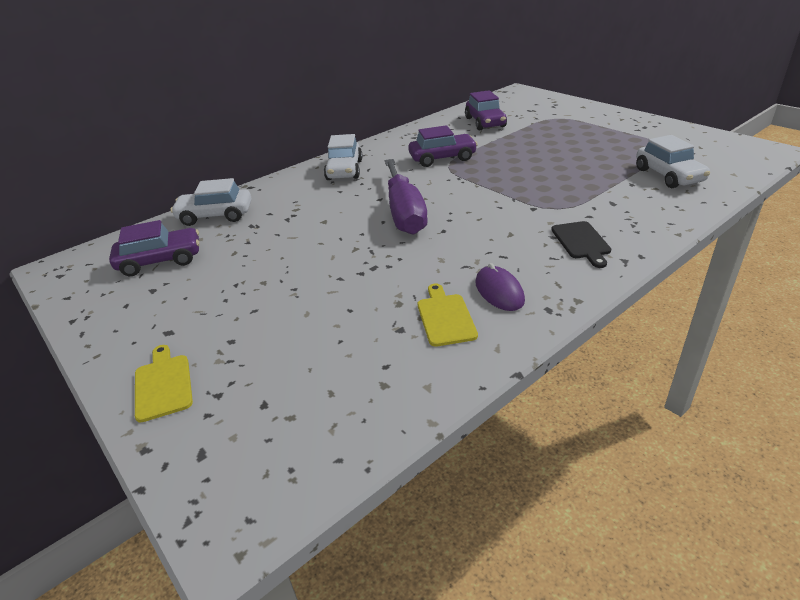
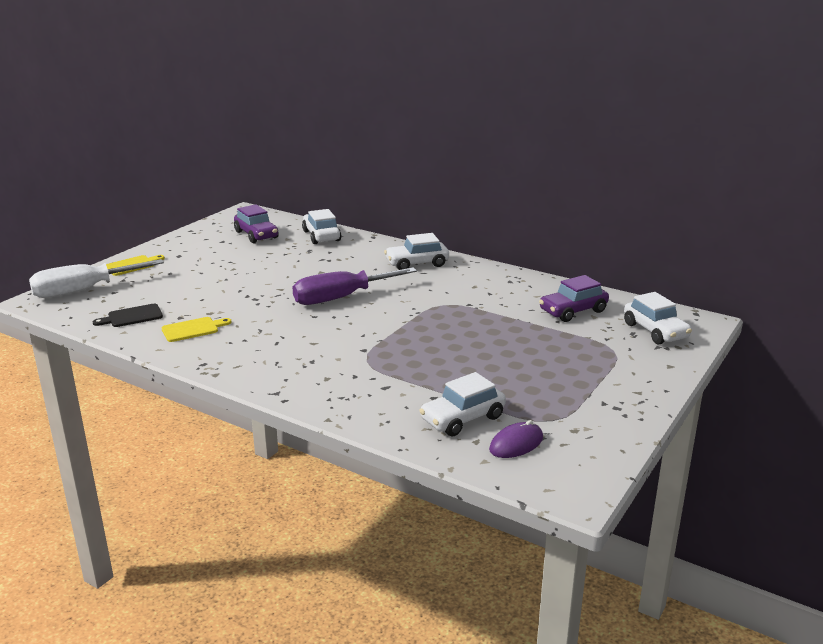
camera: 70 degrees right, 10 degrees down
purple car [408,125,478,167] -> none
purple mouse [475,263,525,311] -> purple mouse moved to [489,420,543,458]
black cutting board [551,221,611,268] -> black cutting board moved to [93,304,163,327]
none -> white screwdriver [29,259,164,298]
none -> white car [624,292,692,345]

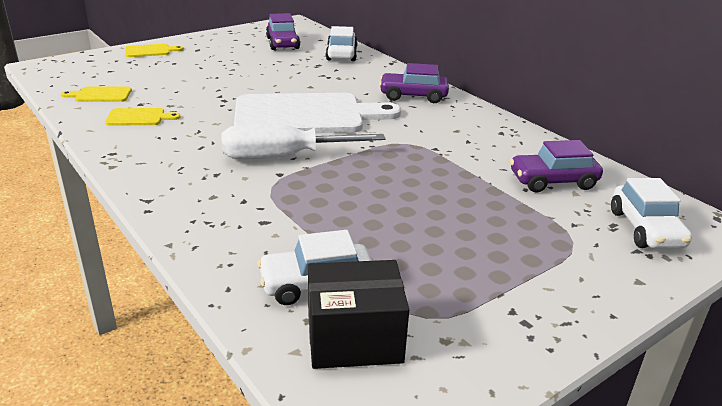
camera: 20 degrees right, 5 degrees up
white screwdriver [29,259,164,298] -> white screwdriver moved to [222,124,386,159]
black cutting board [93,304,163,327] -> yellow cutting board [61,87,132,102]
purple screwdriver [292,267,417,305] -> white cutting board [234,93,401,133]
white car [384,233,449,270] -> purple car [379,63,449,103]
purple mouse [489,420,543,458] -> black box [308,260,409,369]

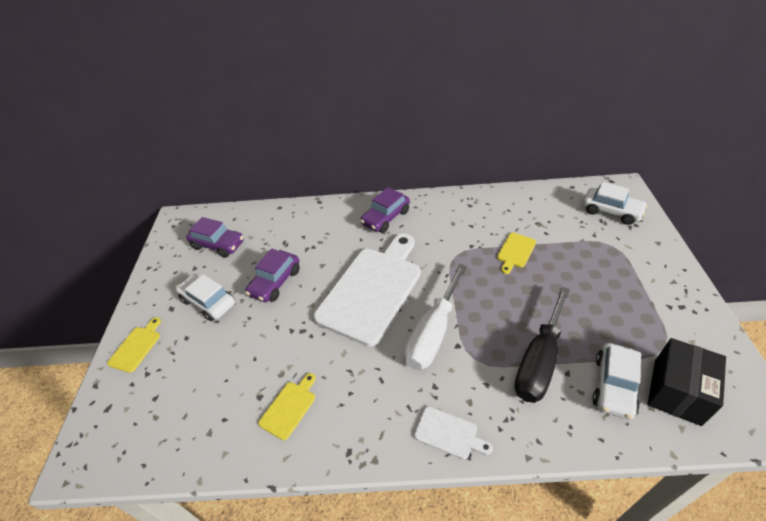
camera: 50 degrees left, 15 degrees up
yellow cutting board [61,87,132,102] -> yellow cutting board moved to [497,233,536,274]
white car [326,26,357,61] -> white car moved to [176,274,235,321]
purple car [510,140,603,193] -> purple car moved to [245,249,300,302]
none -> white cutting board [414,406,493,459]
none -> black screwdriver [514,286,570,403]

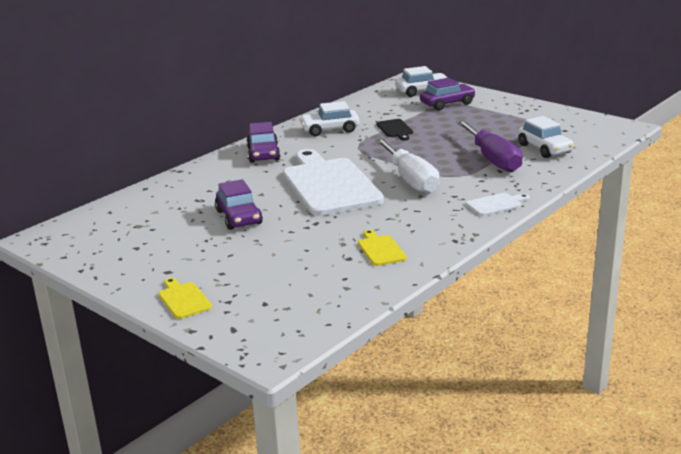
camera: 50 degrees left, 20 degrees down
white car [176,274,235,321] -> white car moved to [299,101,359,136]
purple car [186,217,244,258] -> purple car moved to [420,78,476,110]
yellow cutting board [497,233,536,274] -> black cutting board [376,119,413,141]
black screwdriver [514,286,570,403] -> purple screwdriver [457,120,523,172]
black box [647,338,726,426] -> none

